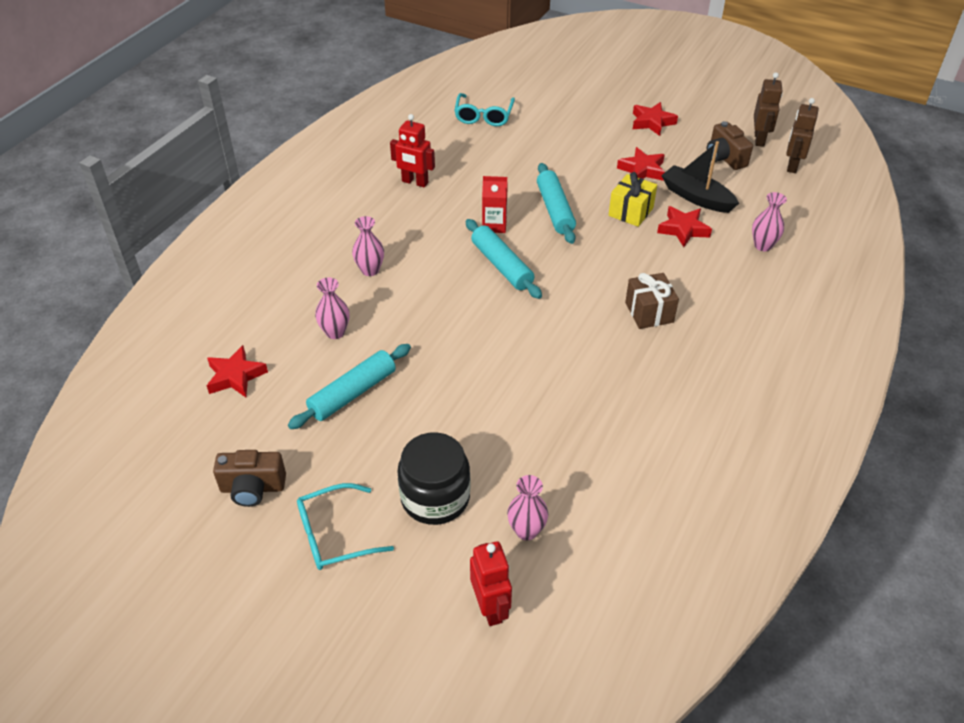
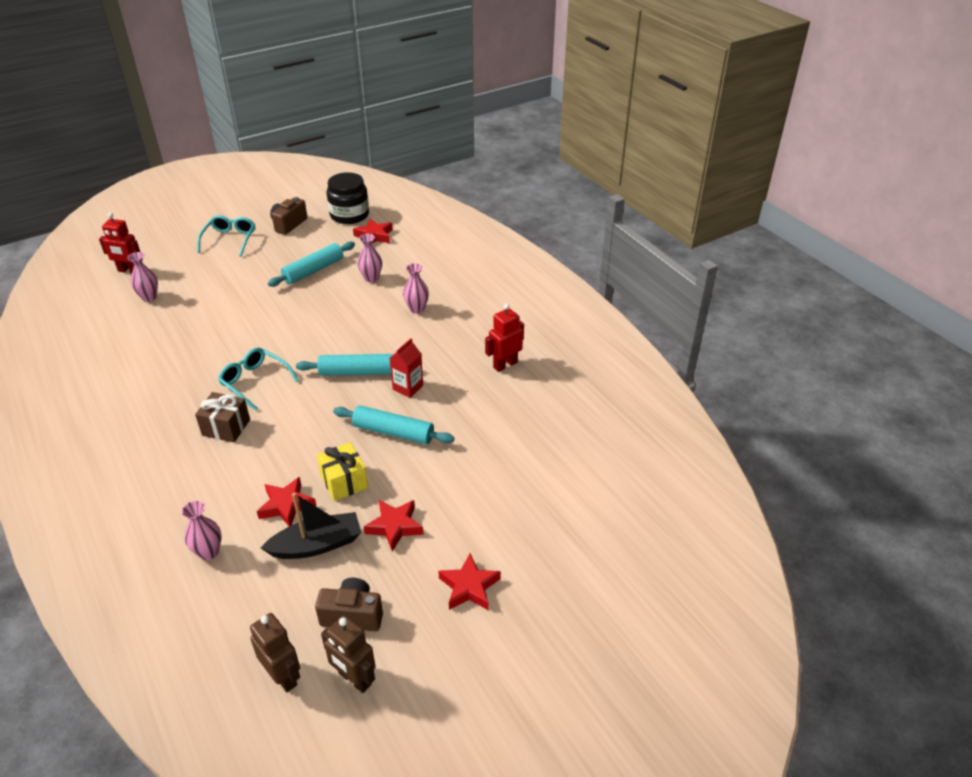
camera: 120 degrees right, 5 degrees down
turquoise rolling pin [288,344,411,429] -> turquoise rolling pin turned 60 degrees clockwise [268,242,355,287]
black jar [397,433,470,525] -> black jar moved to [327,172,369,224]
turquoise glasses [454,93,515,126] -> turquoise glasses moved to [218,347,299,411]

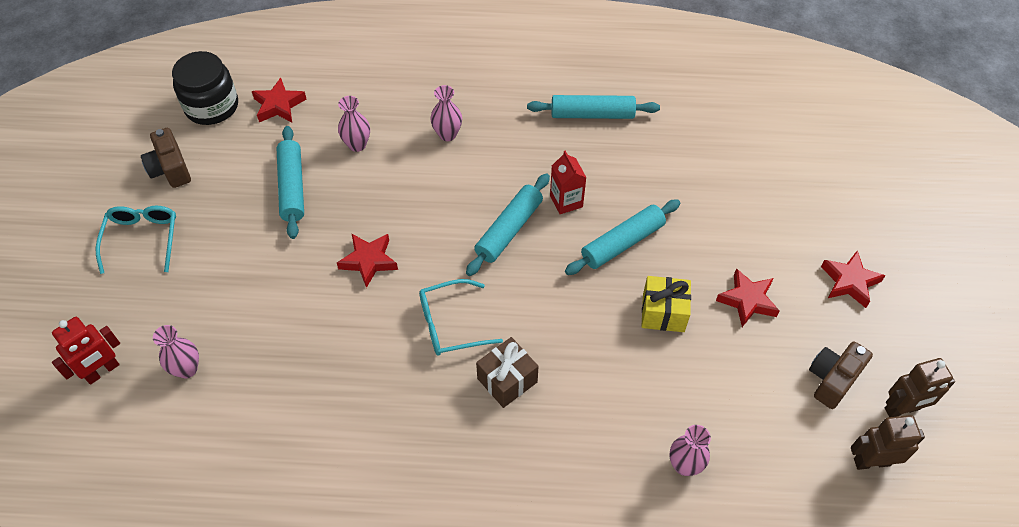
camera: 55 degrees left, 15 degrees up
turquoise glasses [197,215,255,256] -> turquoise glasses turned 45 degrees clockwise [96,206,176,274]
red star [257,477,316,526] -> red star moved to [337,234,398,288]
black boat [261,493,361,559] -> none
red robot [485,304,524,372] -> turquoise rolling pin [527,95,660,119]

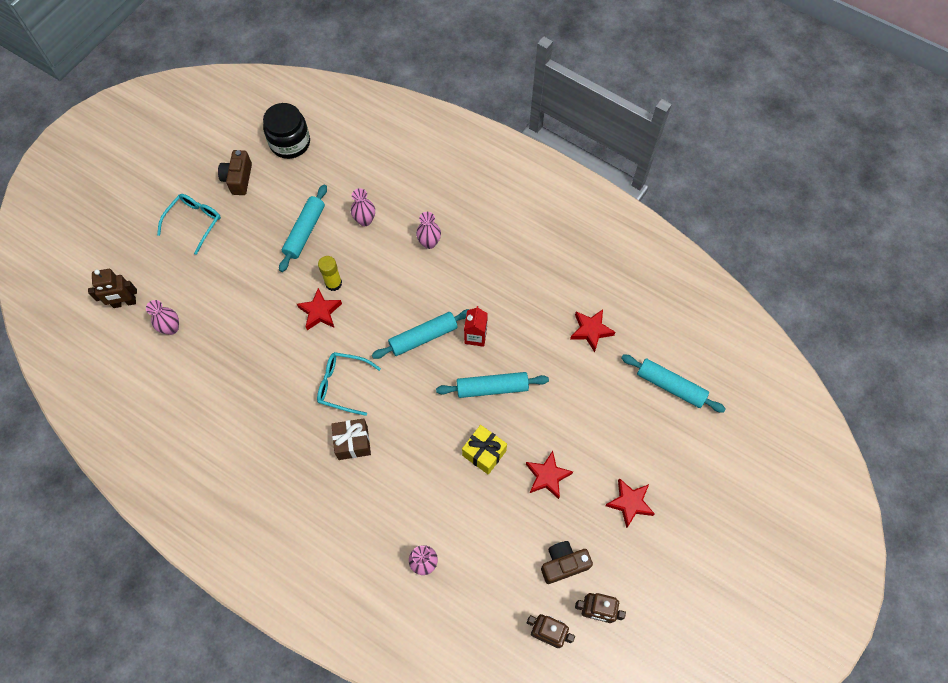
camera: 30 degrees right, 10 degrees up
red robot [52,317,120,385] -> brown robot [88,269,137,308]
red star [252,78,306,122] -> red star moved to [570,309,615,352]
turquoise rolling pin [527,95,660,119] -> turquoise rolling pin moved to [621,354,726,413]
none -> yellow glue stick [318,256,342,291]

